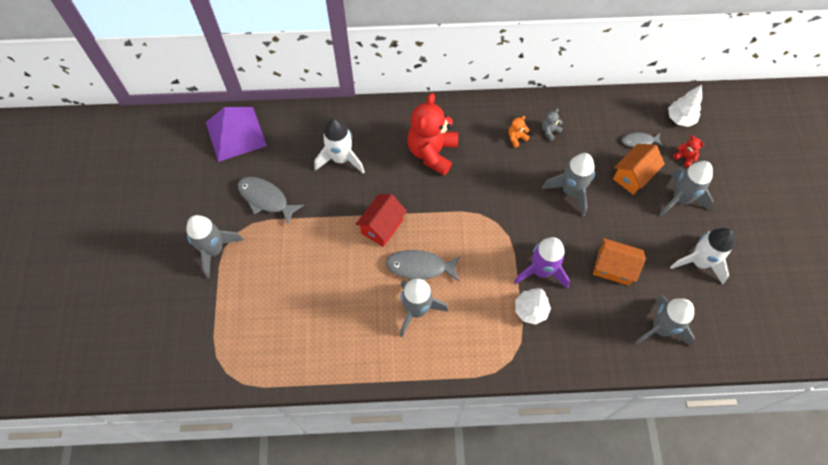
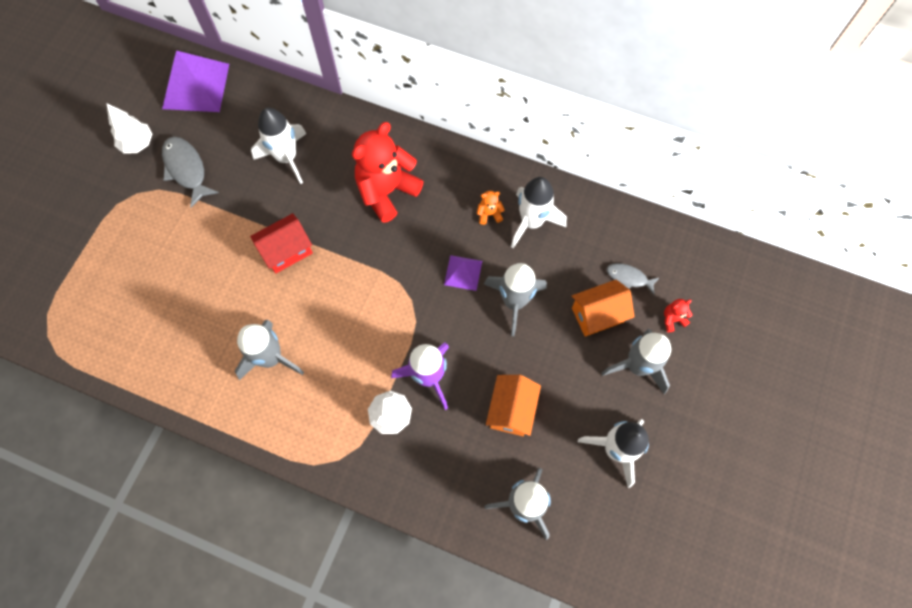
camera: 25 degrees right, 5 degrees up
grey rocket [186,215,243,279] -> none
grey fish [386,250,460,282] -> none
grey teddy bear [542,109,563,141] -> white rocket [511,177,567,248]
orange house [593,238,646,286] -> orange house turned 60 degrees clockwise [486,375,541,436]
white tree [668,85,702,127] -> white tree moved to [107,104,152,153]
red teddy bear [673,135,704,168] -> red teddy bear turned 90 degrees counterclockwise [664,299,693,332]
none -> purple pyramid [444,255,482,291]

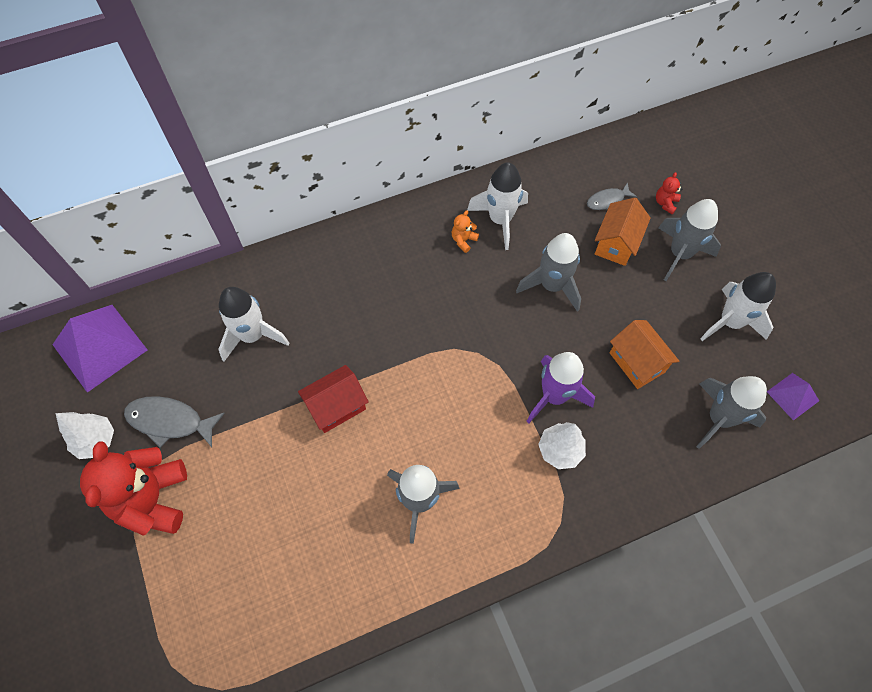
camera: 45 degrees left, 5 degrees down
red house [250,213,313,274] -> red house turned 45 degrees clockwise [298,365,369,433]
red teddy bear [352,122,424,223] -> red teddy bear moved to [80,441,187,536]
purple pyramid [444,255,482,291] -> purple pyramid moved to [767,373,819,421]

